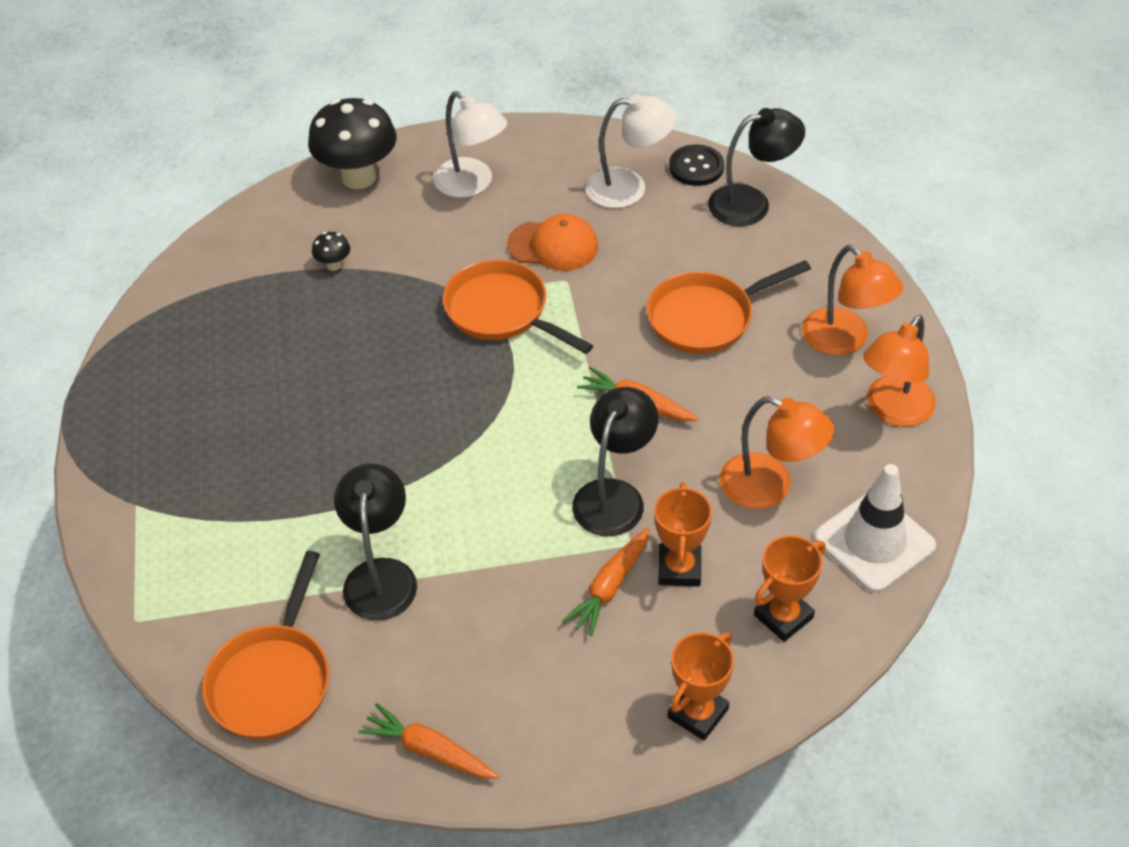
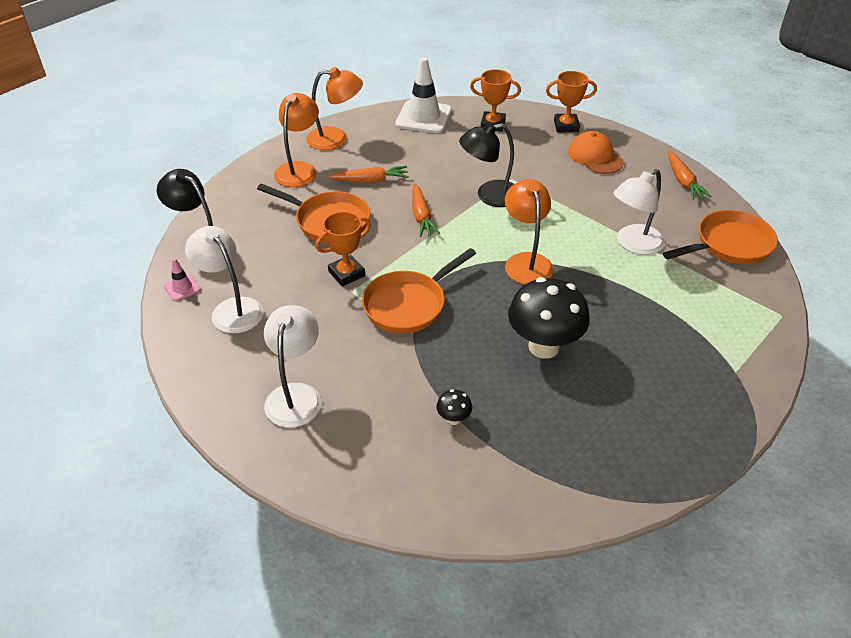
camera: 130 degrees left, 5 degrees down
black mushroom [308,98,396,189] -> black mushroom moved to [508,277,590,359]
black lamp [334,463,417,621] -> white lamp [613,169,665,255]
orange pan [443,259,593,354] -> orange pan turned 45 degrees clockwise [362,248,476,333]
orange cap [507,214,598,271] -> orange cap moved to [568,131,624,174]
orange carrot [562,528,649,636] -> orange carrot moved to [327,166,409,183]
orange trophy [654,482,712,586] -> orange trophy moved to [315,211,371,286]
black button [669,144,724,186] -> pink traffic cone [164,258,201,301]
orange lamp [720,396,834,509] -> orange lamp moved to [505,179,554,284]

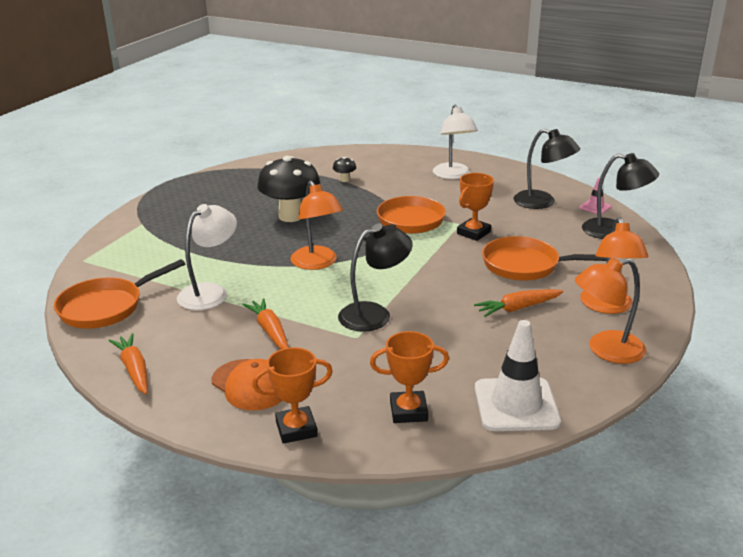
camera: 165 degrees right, 15 degrees down
white lamp [185,226,264,333] -> black lamp [514,129,580,209]
orange carrot [412,183,440,237] -> orange carrot moved to [242,298,289,349]

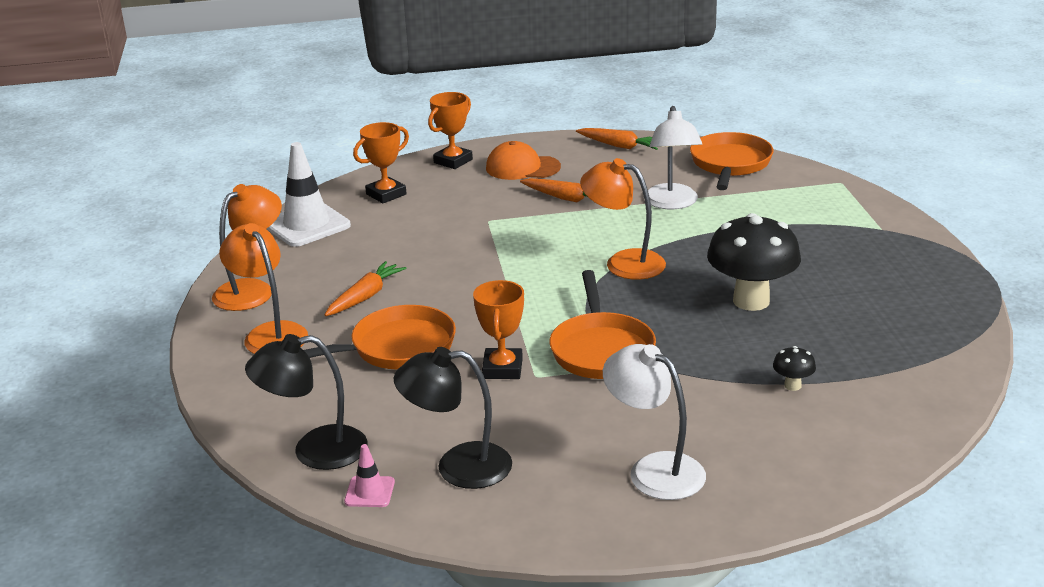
camera: 145 degrees right, 0 degrees up
black lamp [338,223,413,332] -> none

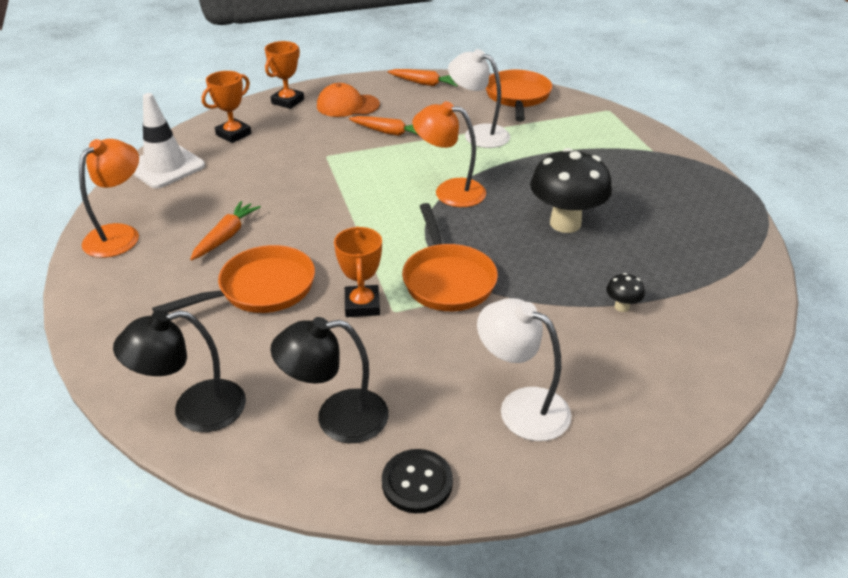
camera: 10 degrees left, 10 degrees up
orange lamp [219,223,308,354] -> none
pink traffic cone [344,444,395,507] -> none
white lamp [648,106,702,209] -> white lamp turned 135 degrees clockwise [448,49,510,148]
none -> black button [382,449,453,514]

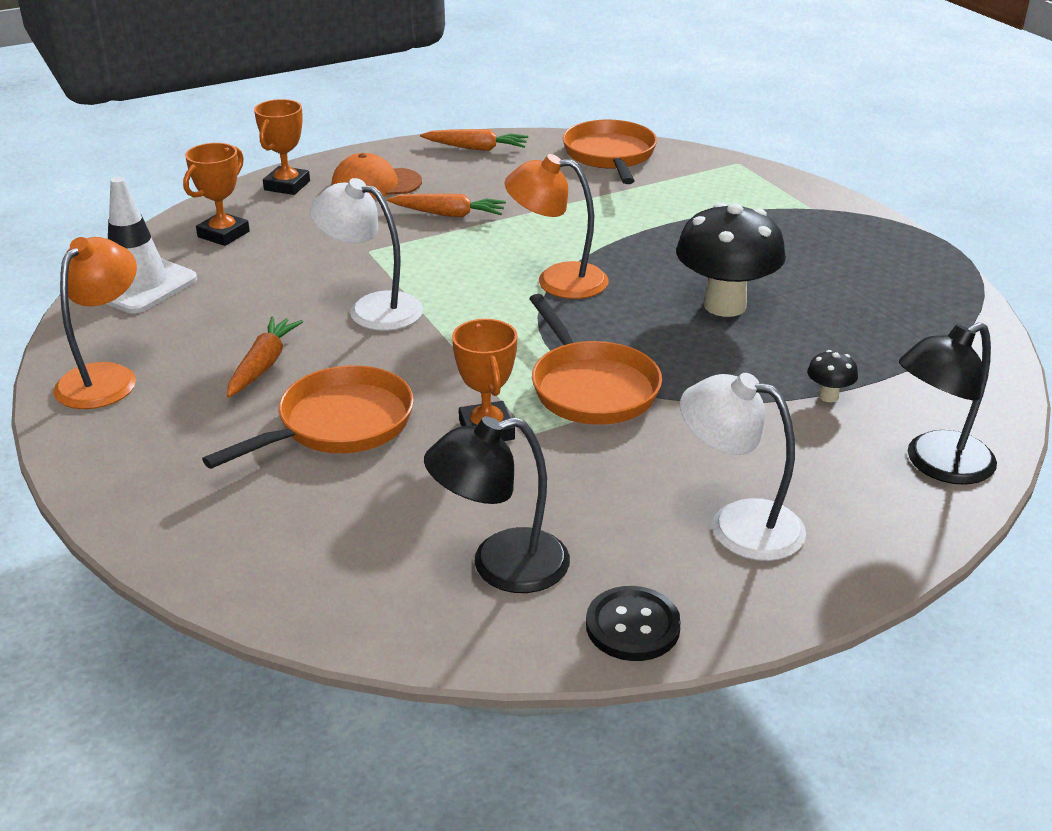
camera: 10 degrees left, 5 degrees down
black lamp [113,310,246,432] -> black lamp moved to [899,322,997,485]
white lamp [448,49,510,148] -> white lamp moved to [310,178,423,331]

